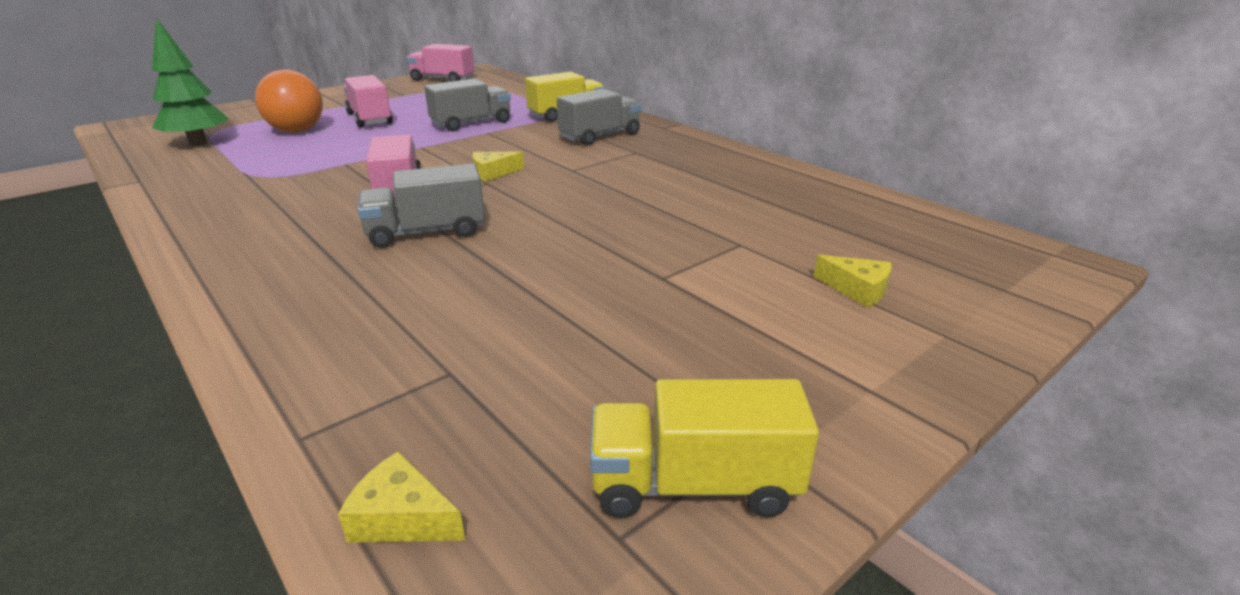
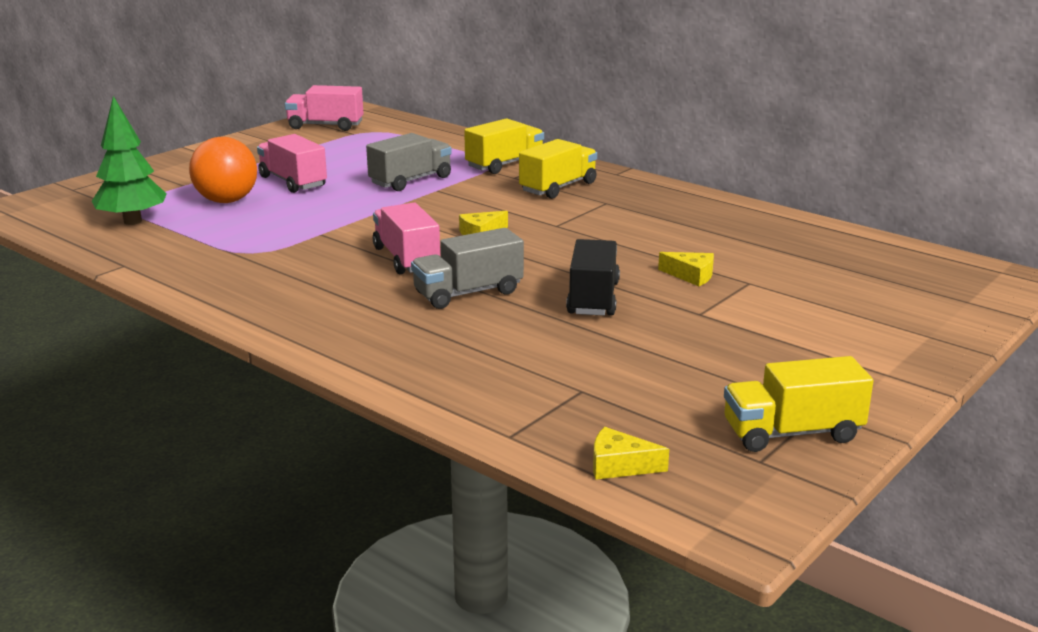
camera: 10 degrees left, 5 degrees down
grey truck [557,89,641,145] -> yellow truck [519,139,597,199]
yellow cheese [813,255,891,308] -> yellow cheese moved to [658,252,714,286]
none -> black truck [566,239,620,316]

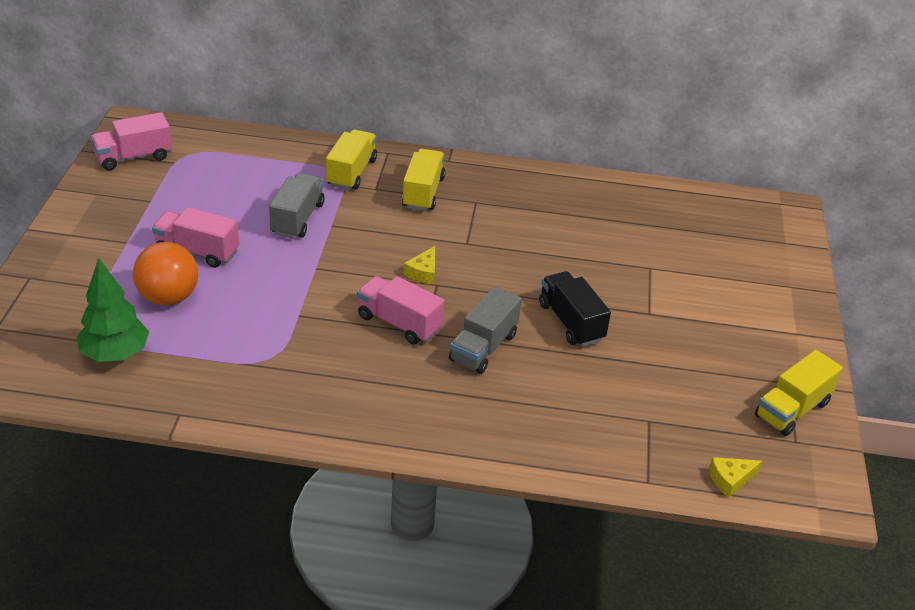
camera: 35 degrees left, 15 degrees up
yellow cheese [658,252,714,286] -> none

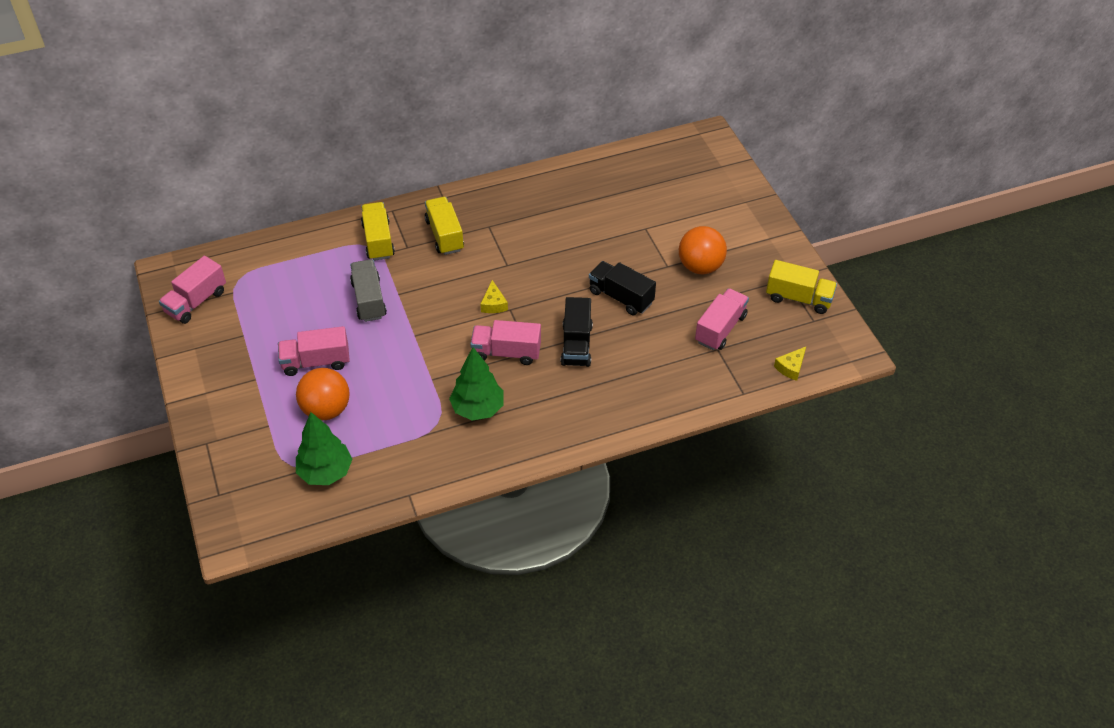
camera: 25 degrees left, 10 degrees up
grey truck [449,286,522,374] -> black truck [561,297,593,367]
yellow truck [755,350,843,436] -> yellow truck turned 90 degrees counterclockwise [766,260,837,314]
none -> green tree [449,347,504,420]
none -> orange ball [679,226,727,274]
none -> pink truck [695,288,749,350]

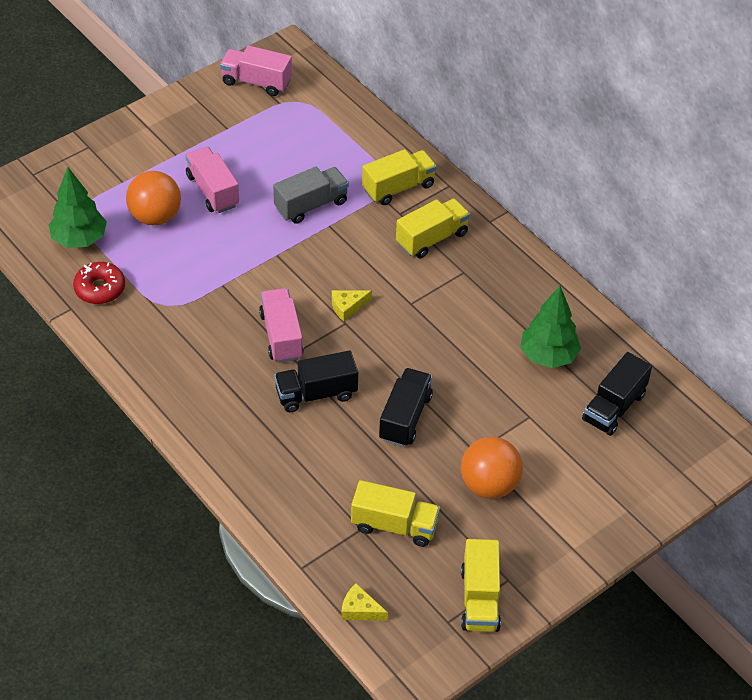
camera: 70 degrees right, 0 degrees up
green tree [449,347,504,420] -> green tree moved to [520,286,581,368]
pink truck [695,288,749,350] -> yellow truck [351,480,440,547]
none -> red donut [73,262,125,304]
none -> black truck [582,352,652,436]

